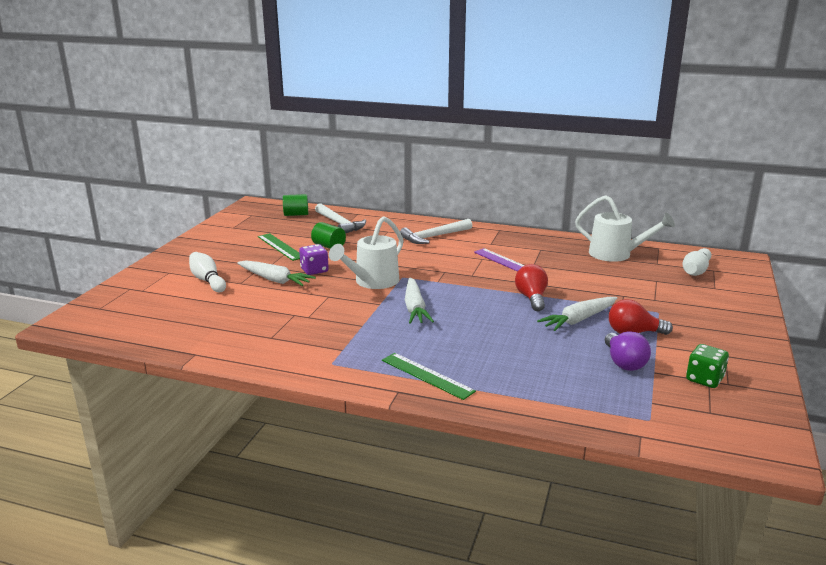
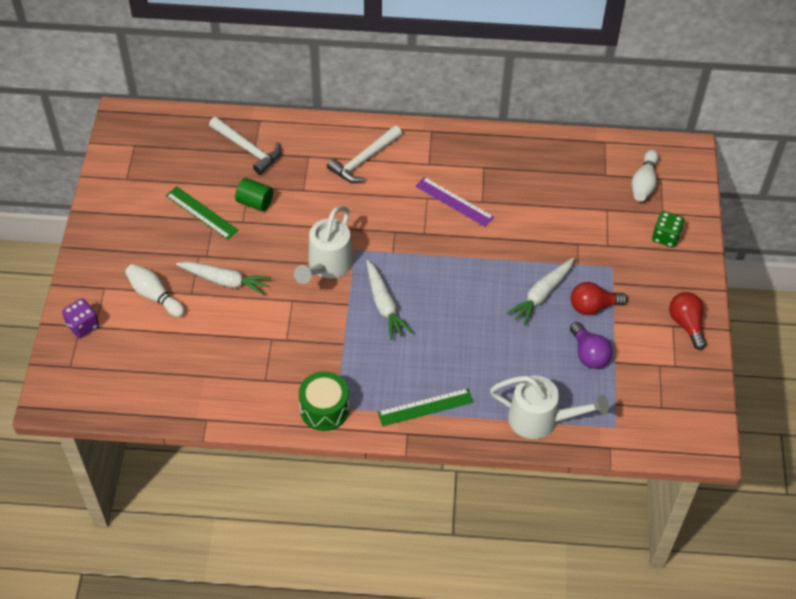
camera: 15 degrees left, 30 degrees up
green cylinder [283,194,308,216] -> none
purple dice [299,244,329,275] -> purple dice moved to [62,298,99,338]
green ruler [382,353,476,400] -> green ruler turned 45 degrees counterclockwise [378,388,473,426]
red light bulb [515,264,548,311] -> red light bulb moved to [669,292,707,350]
white watering can [575,195,675,262] -> white watering can moved to [490,375,609,439]
green dice [686,344,729,388] -> green dice moved to [652,211,684,247]
none -> green drum [299,371,349,431]

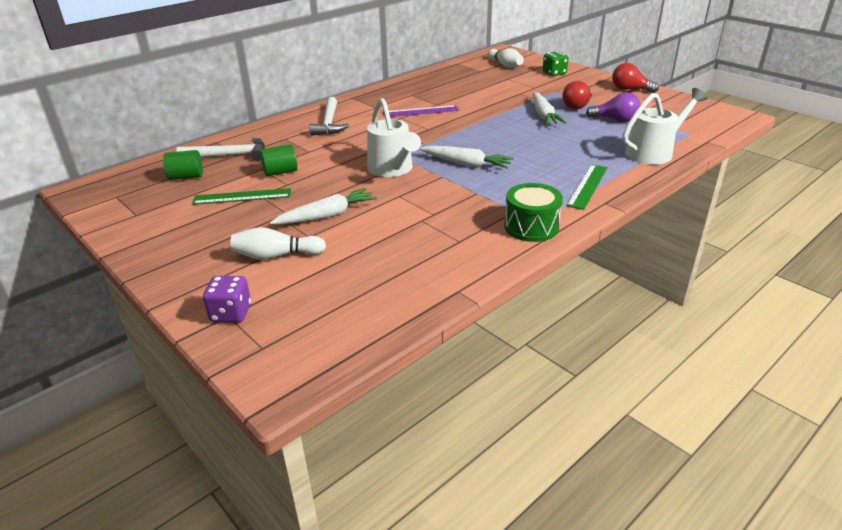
camera: 45 degrees left, 20 degrees down
none -> green cylinder [163,150,203,180]

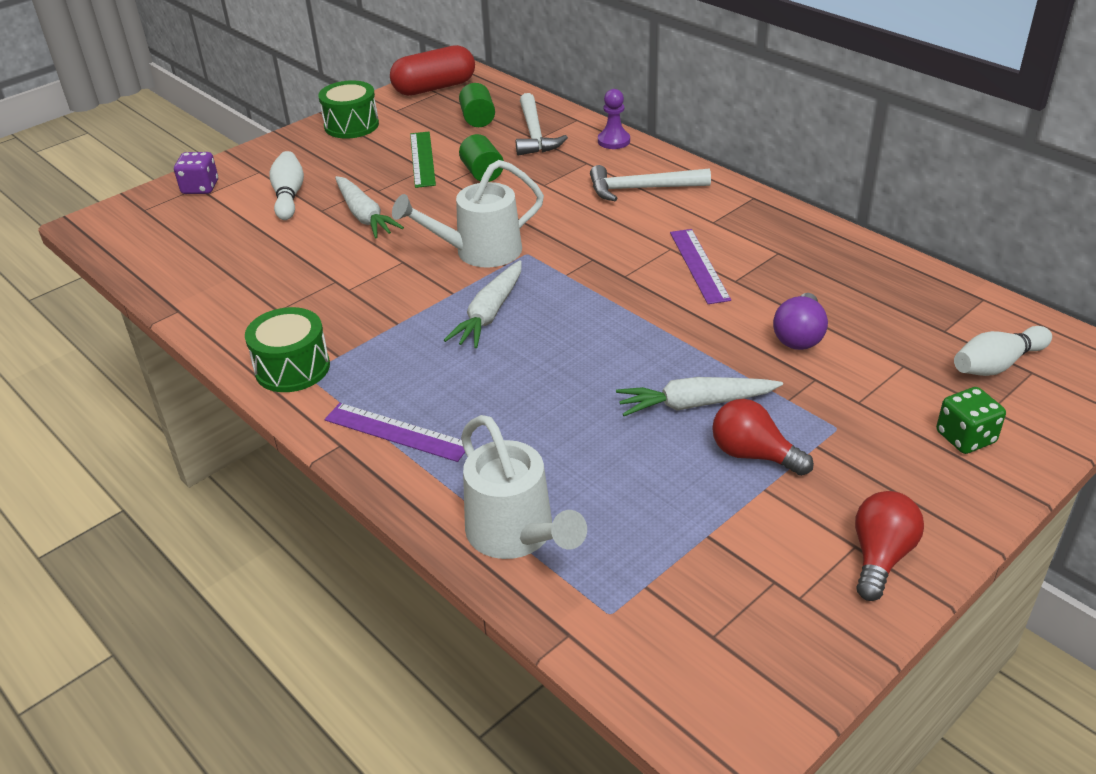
camera: 90 degrees right, 5 degrees up
green ruler [566,164,607,210] -> purple ruler [324,403,465,462]
purple light bulb [586,92,640,122] -> purple light bulb moved to [773,293,828,350]
none -> green drum [318,80,379,139]
none -> red capsule [390,45,475,96]
none -> purple pawn [598,89,630,149]

